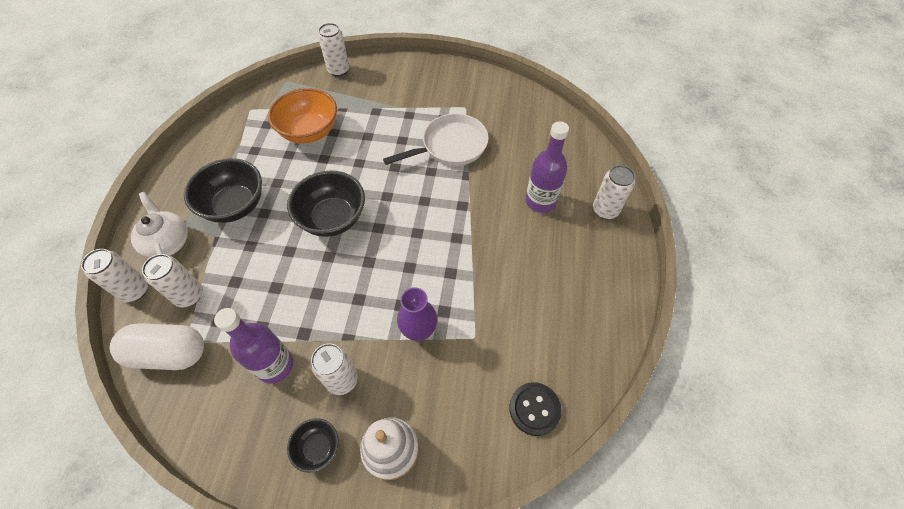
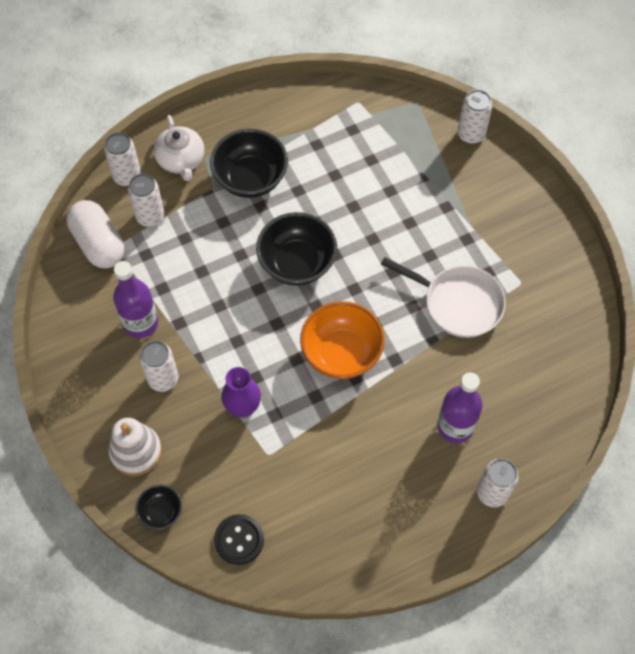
camera: 55 degrees right, 5 degrees up
white teapot [131,192,188,258] -> white teapot turned 135 degrees clockwise [154,115,204,181]
orange bowl [268,88,337,144] -> orange bowl moved to [300,301,385,379]
black bowl [287,418,339,473] -> black bowl moved to [135,485,182,530]

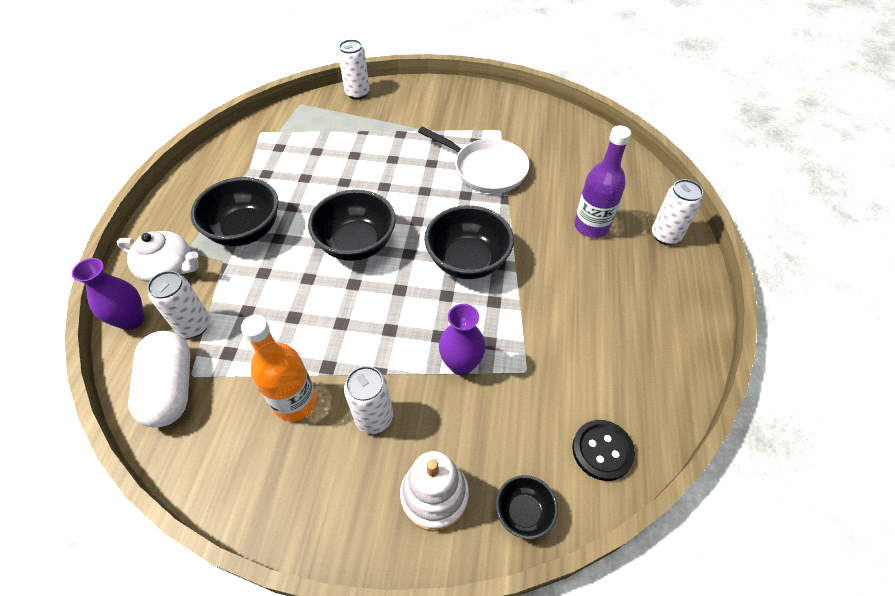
camera: 55 degrees left, 10 degrees down
white capsule [67,200,125,268] -> white capsule turned 75 degrees clockwise [128,331,191,427]
white can [104,132,141,186] -> purple vase [72,258,144,330]
purple bottle [113,261,158,338] -> orange bottle [241,315,317,421]
orange bowl [300,301,385,379] -> black bowl [424,205,514,279]
white pan [381,257,506,338] -> white pan turned 60 degrees clockwise [418,127,529,194]

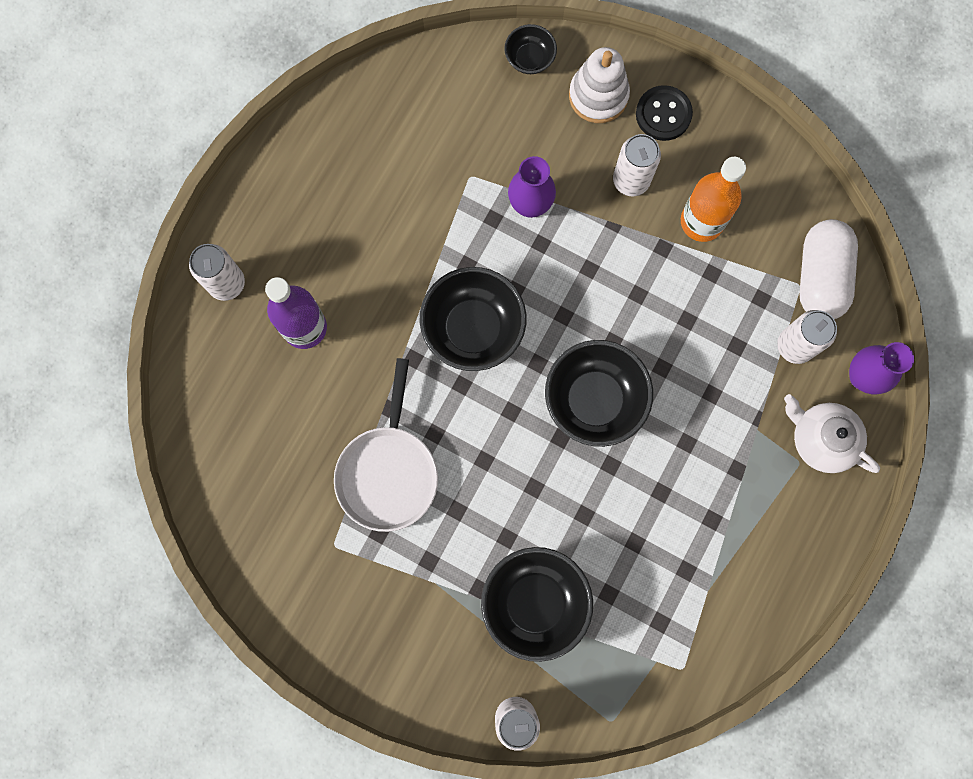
camera: 160 degrees left, 25 degrees up
black bowl [191,177,279,246] -> black bowl moved to [481,547,593,662]
white pan [418,127,529,194] -> white pan turned 135 degrees counterclockwise [334,358,438,532]
black button [572,420,635,481] -> black button moved to [636,85,693,141]

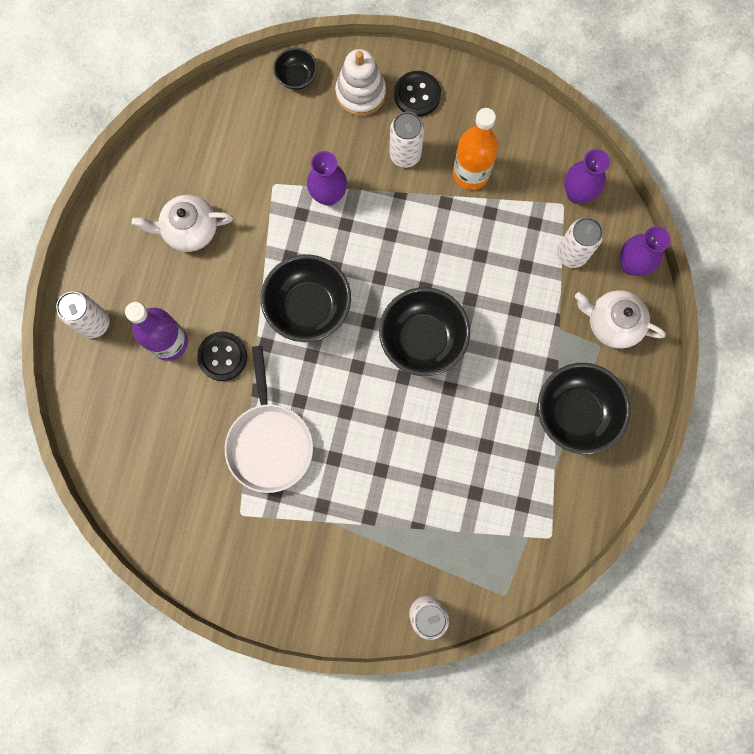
camera: 15 degrees left, 0 degrees up
black bowl [481,547,593,662] -> black bowl moved to [538,363,631,454]
white capsule [799,219,858,319] -> purple vase [564,149,610,204]
none -> white teapot [132,195,233,252]
none -> black button [197,331,247,381]

